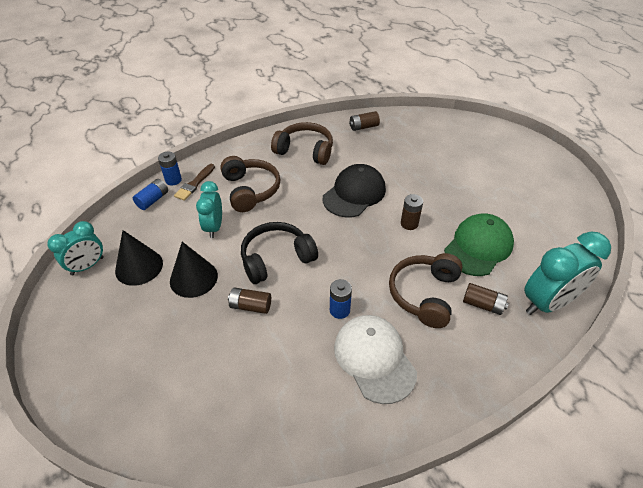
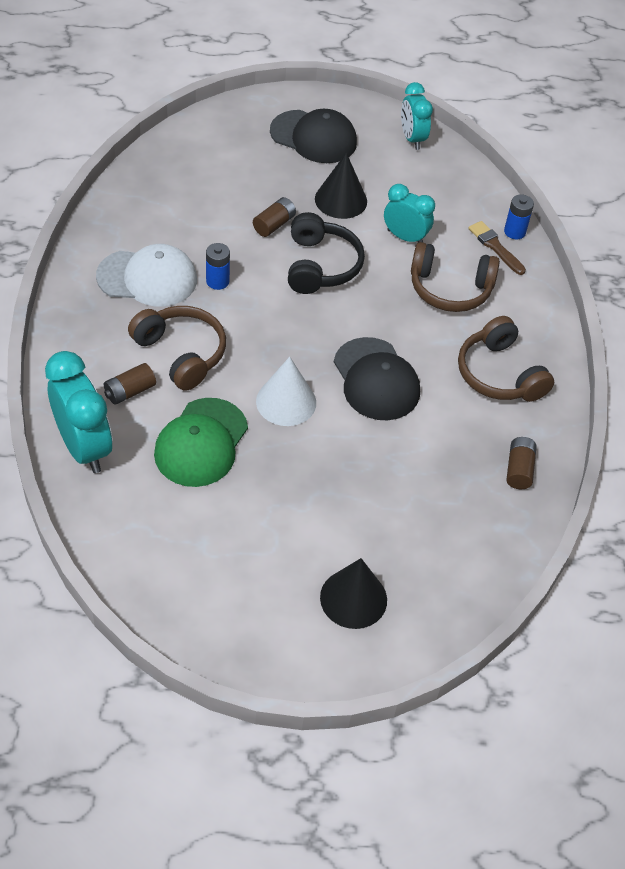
camera: 115 degrees right, 5 degrees up
black cone [115,230,163,286] -> black cone moved to [320,558,387,629]
blue battery [133,179,168,210] -> none
brown headphones [271,122,333,165] -> brown headphones turned 105 degrees clockwise [458,316,554,402]
brown battery [401,194,423,230] -> white cone [256,357,316,426]
green cap [444,213,514,276] -> green cap turned 45 degrees clockwise [154,398,248,487]
turquoise clock [524,232,611,315] -> turquoise clock turned 150 degrees clockwise [45,351,113,473]
none -> black cap [270,109,357,163]

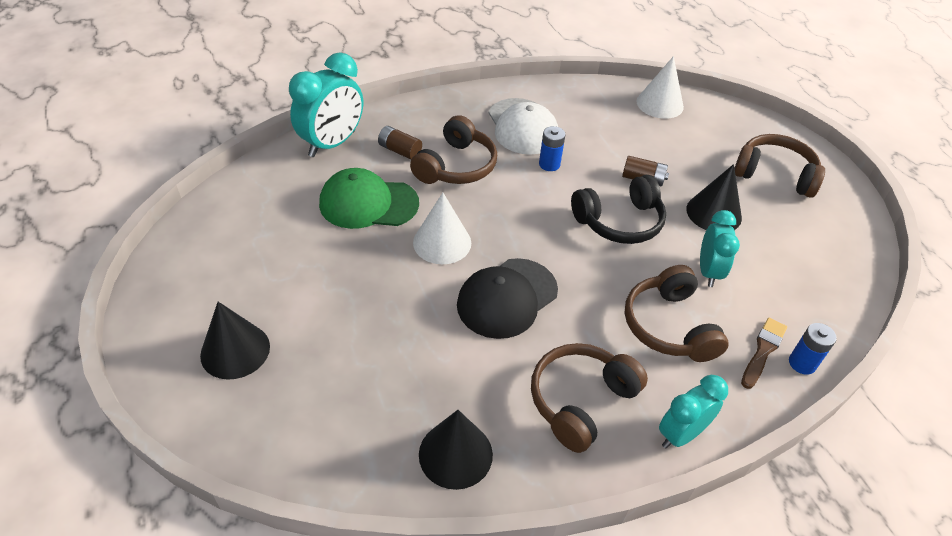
camera: 70 degrees right, 5 degrees down
black cap [270,109,357,163] -> brown headphones [734,134,825,198]
turquoise clock [401,82,433,150] -> turquoise clock moved to [659,375,728,449]
brown battery [506,437,537,489] -> black cone [419,410,493,490]
none -> white cone [637,56,684,119]

